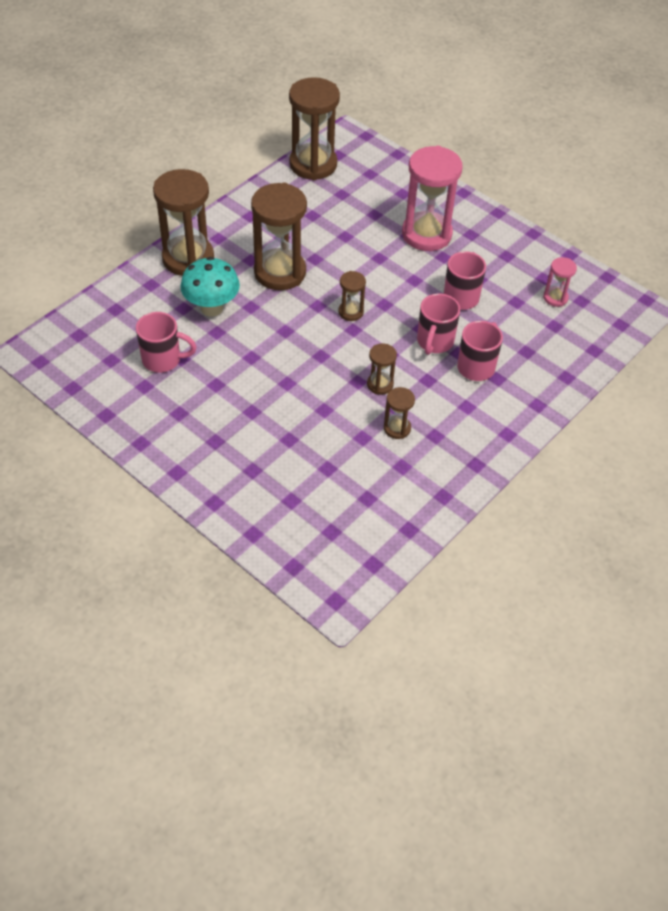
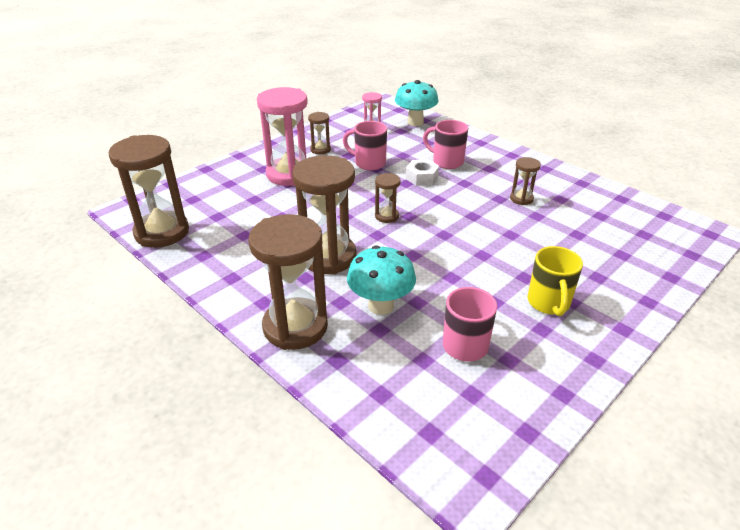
camera: 85 degrees left, 15 degrees down
brown hourglass [367,343,397,395] -> brown hourglass moved to [308,112,331,154]
pink mug [417,293,460,355] -> white nut [406,159,439,186]
none -> turquoise mushroom [395,80,438,126]
none -> yellow mug [527,246,583,316]

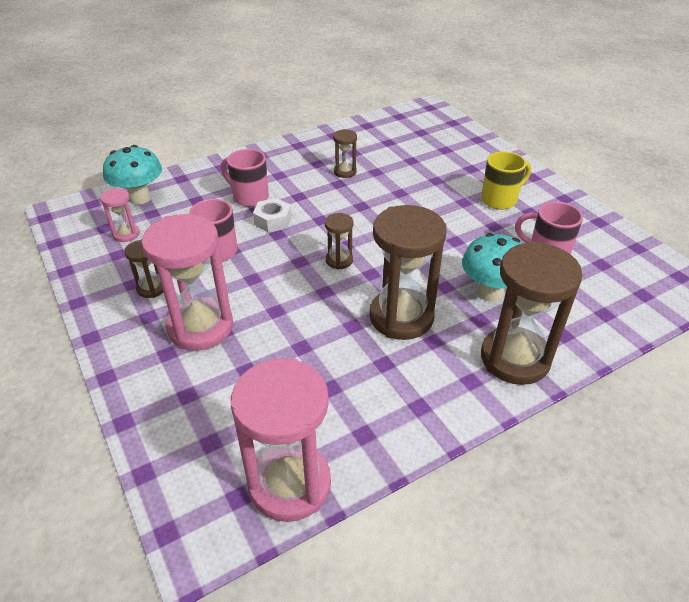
camera: 75 degrees left, 5 degrees up
brown hourglass [109,135,189,248] -> pink hourglass [231,358,331,522]
pink mug [423,120,468,169] -> pink mug turned 75 degrees clockwise [221,149,269,207]
yellow mug [527,246,583,316] -> yellow mug turned 45 degrees counterclockwise [481,151,531,210]

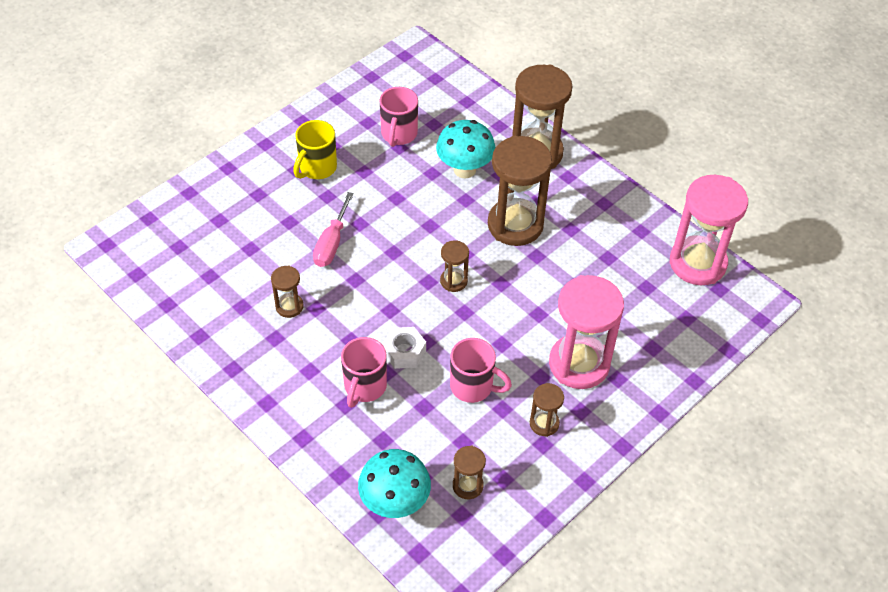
camera: 105 degrees left, 10 degrees up
pink hourglass [100,188,140,242] -> brown hourglass [453,446,486,499]
yellow mug [481,151,531,210] -> yellow mug turned 105 degrees counterclockwise [293,120,337,179]
none -> pink screwdriver [313,192,354,267]

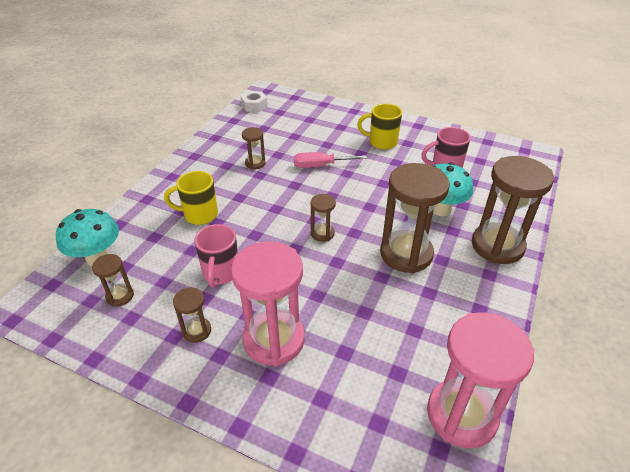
camera: 70 degrees right, 10 degrees down
pink mug [341,337,387,408] -> yellow mug [164,171,218,225]
white nut [382,327,426,369] -> white nut moved to [240,91,268,112]

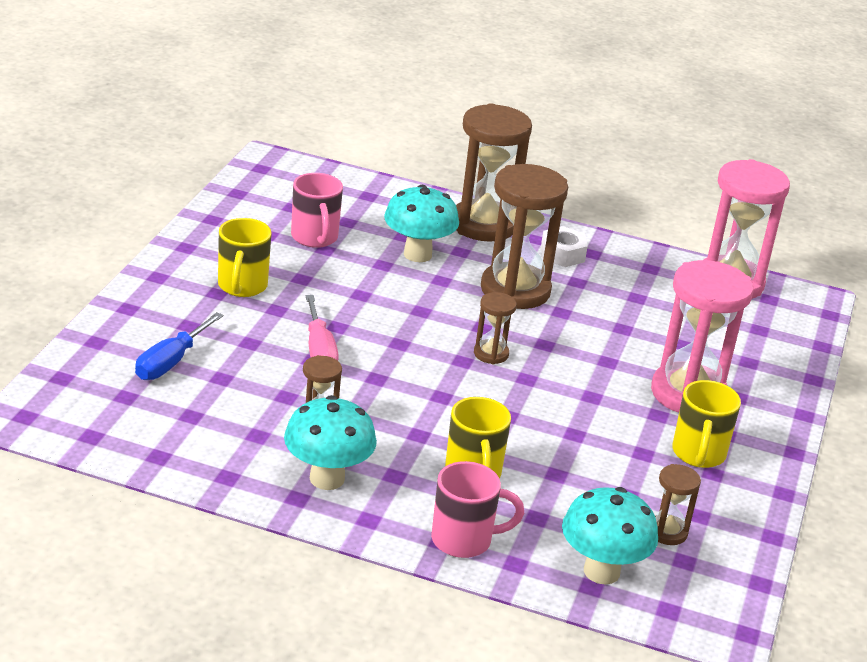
camera: 100 degrees left, 10 degrees down
brown hourglass [173,287,211,343] -> yellow mug [672,380,741,468]
pink mug [194,224,238,288] -> pink mug moved to [431,461,525,558]
white nut [240,91,268,112] -> white nut moved to [541,226,588,267]
none -> blue screwdriver [135,312,223,380]
none -> turquoise mushroom [284,395,377,490]

